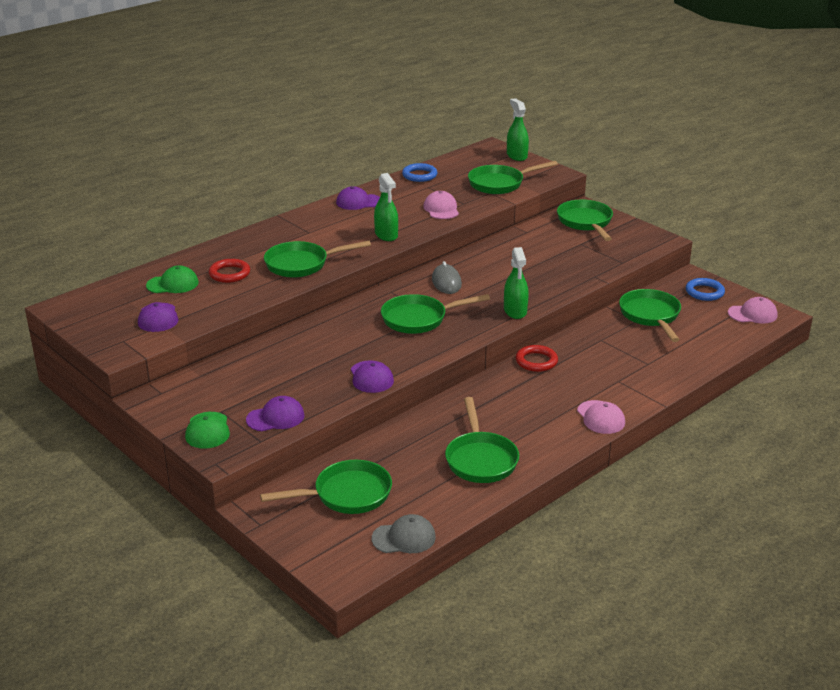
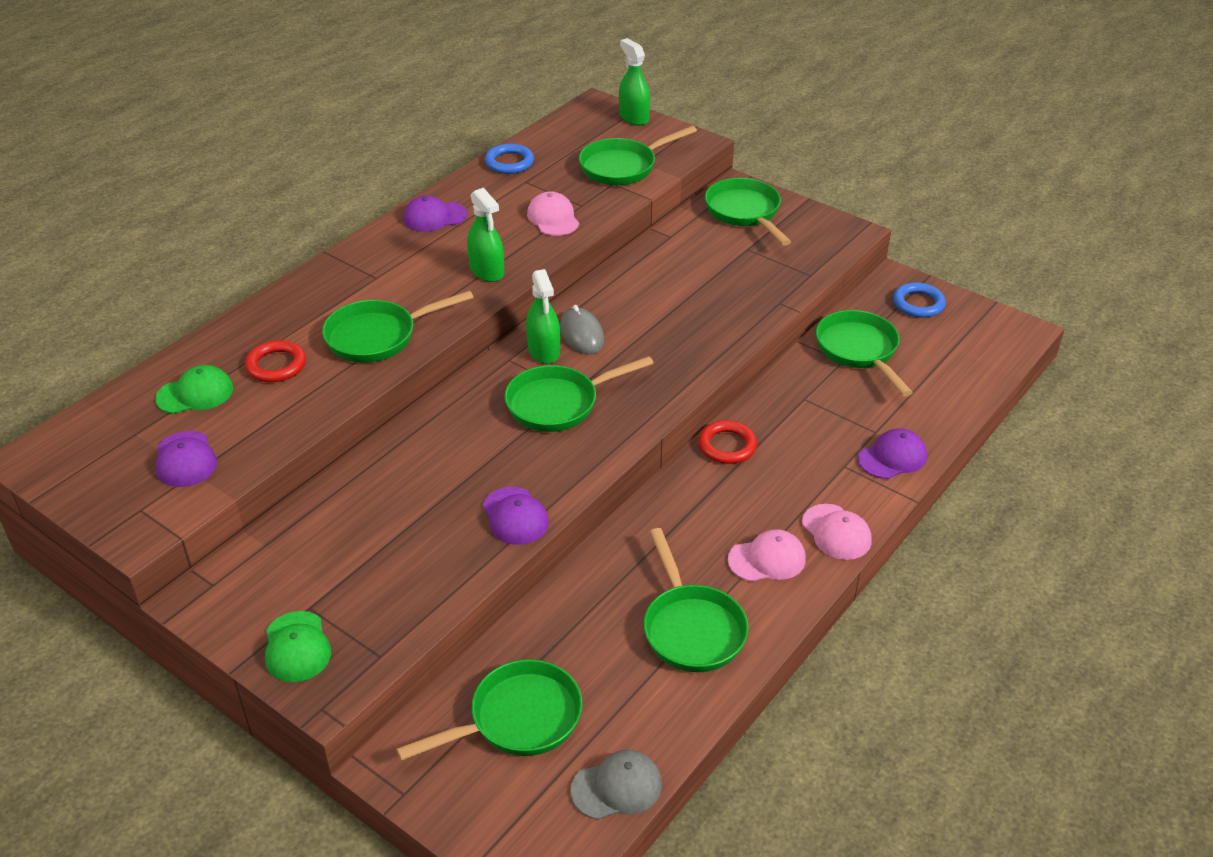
camera: 10 degrees left, 10 degrees up
purple cap [246,396,305,431] -> purple cap moved to [858,428,927,479]
green spray bottle [504,247,529,319] -> green spray bottle moved to [526,269,560,364]
pink cap [728,297,778,323] -> pink cap moved to [728,529,806,582]

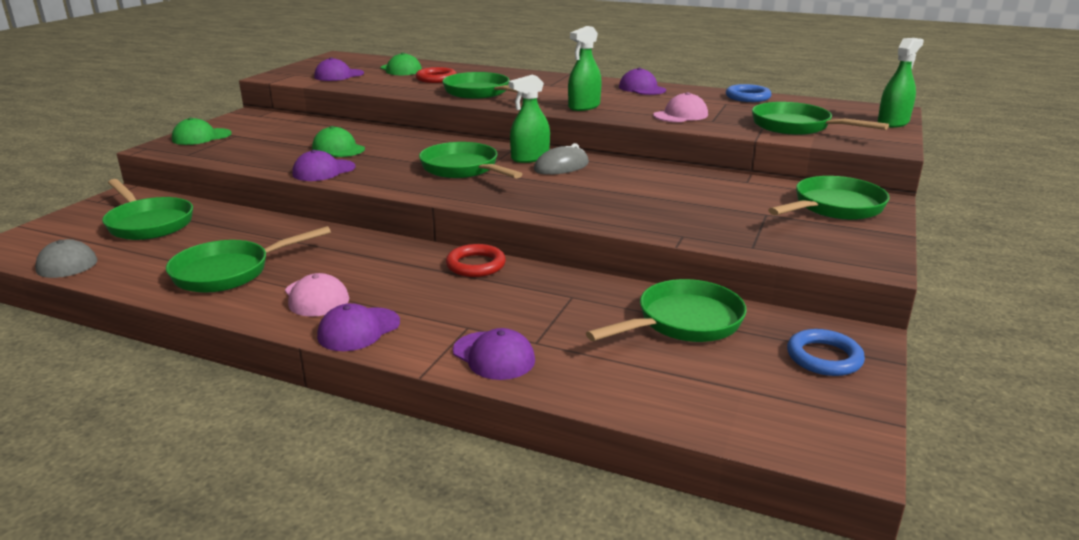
camera: 75 degrees right, 15 degrees down
pink cap [802,504,872,560] -> purple cap [317,303,400,351]
none -> green cap [312,126,365,157]

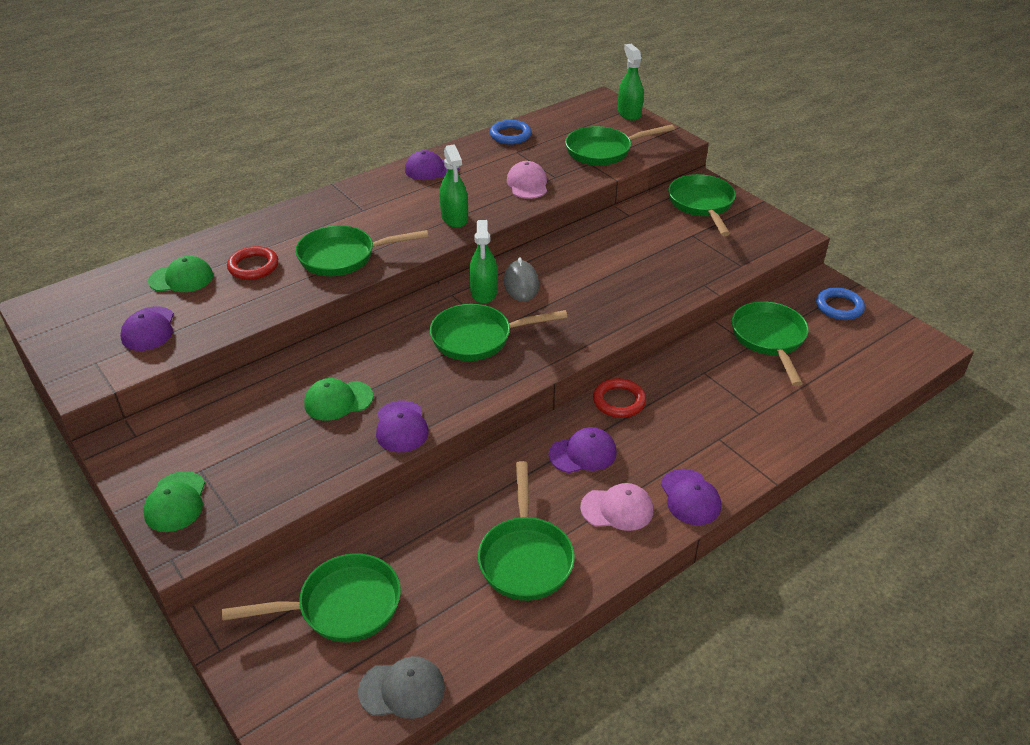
camera: 60 degrees left, 15 degrees up
purple cap [453,328,535,380] -> purple cap moved to [549,427,617,473]

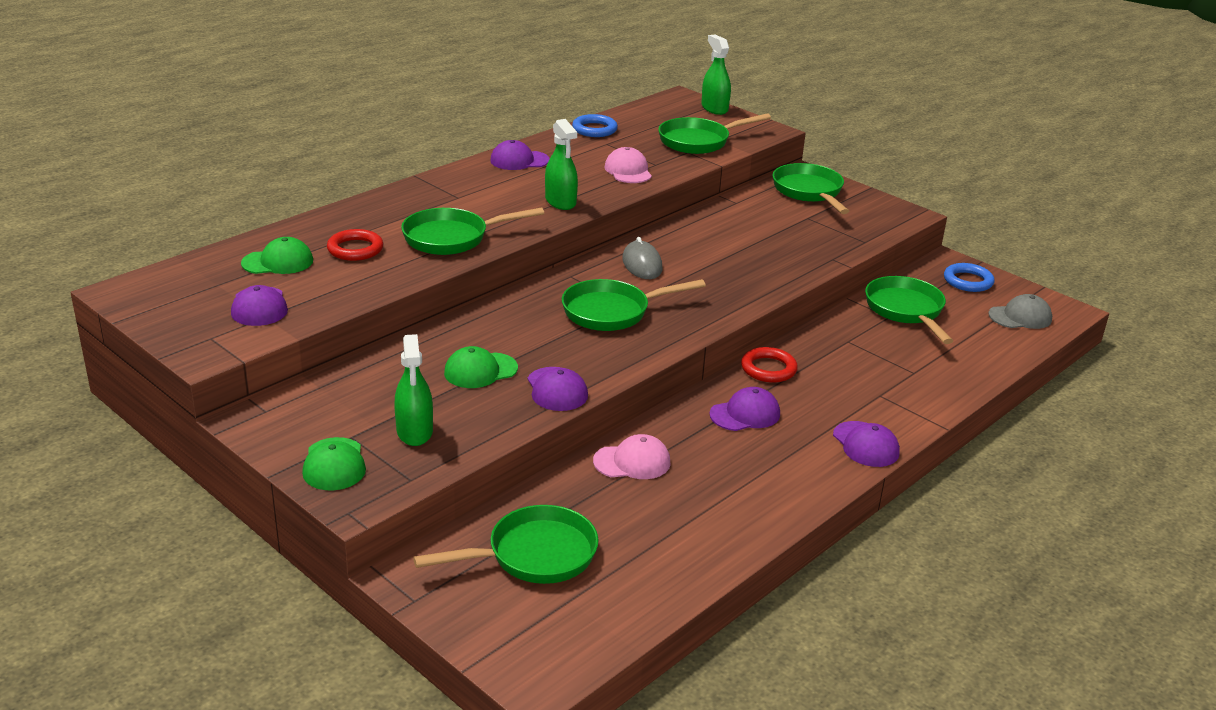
camera: 10 degrees left, 10 degrees down
grey cap [358,656,445,719] -> grey cap moved to [989,294,1052,329]
green spray bottle [469,220,498,304] -> green spray bottle moved to [394,334,433,446]
green pan [478,461,575,601] -> none
pink cap [580,483,653,531] -> pink cap moved to [593,434,671,479]

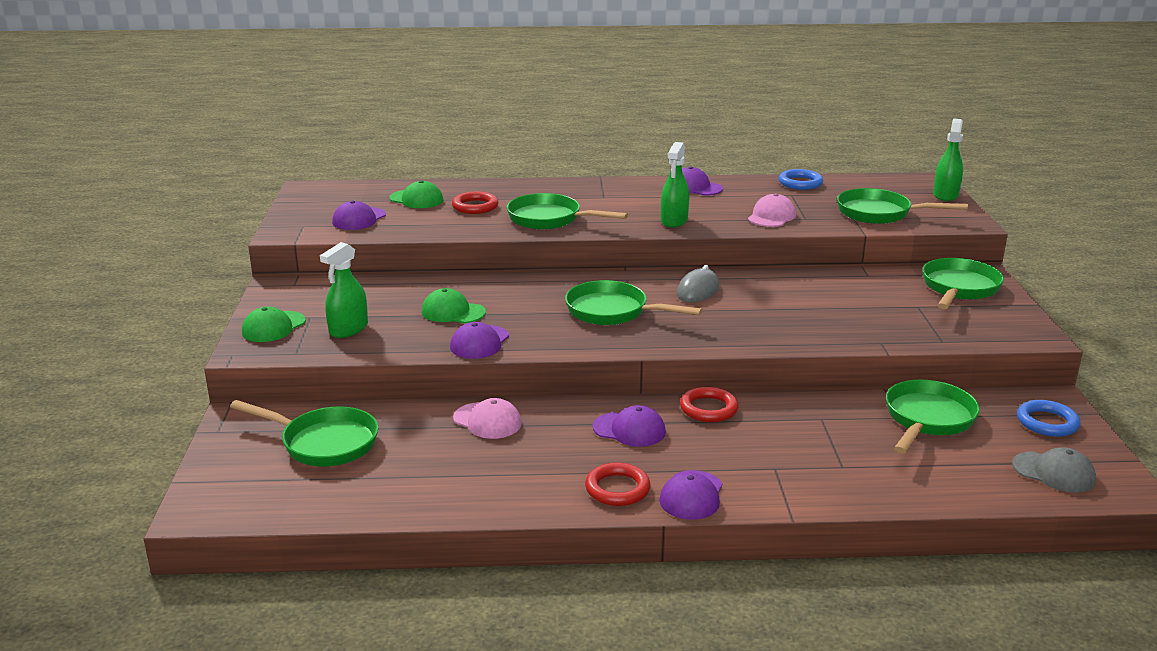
camera: 45 degrees right, 5 degrees down
none -> red ring [585,462,651,506]

